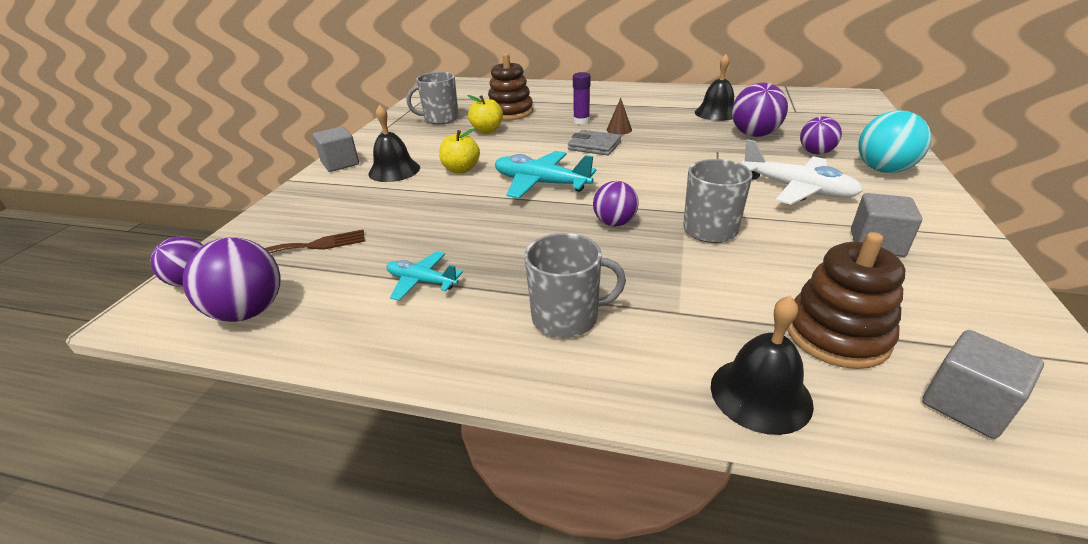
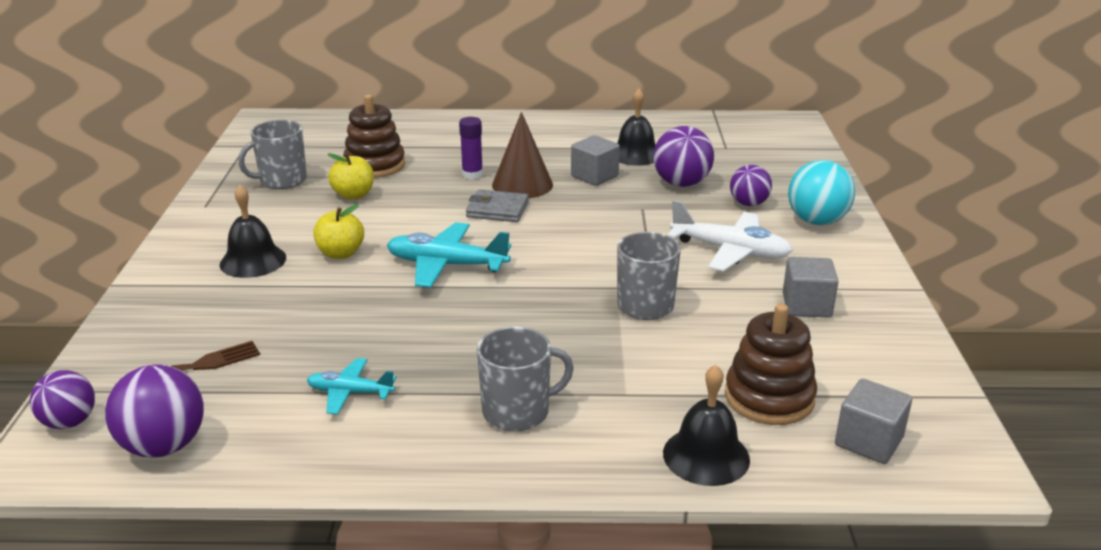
camera: 15 degrees left, 5 degrees down
grey cube [313,127,359,172] -> grey cube moved to [571,135,620,186]
purple ball [593,181,639,226] -> none
brown cone [607,98,632,135] -> brown cone [492,112,553,198], size x1.94

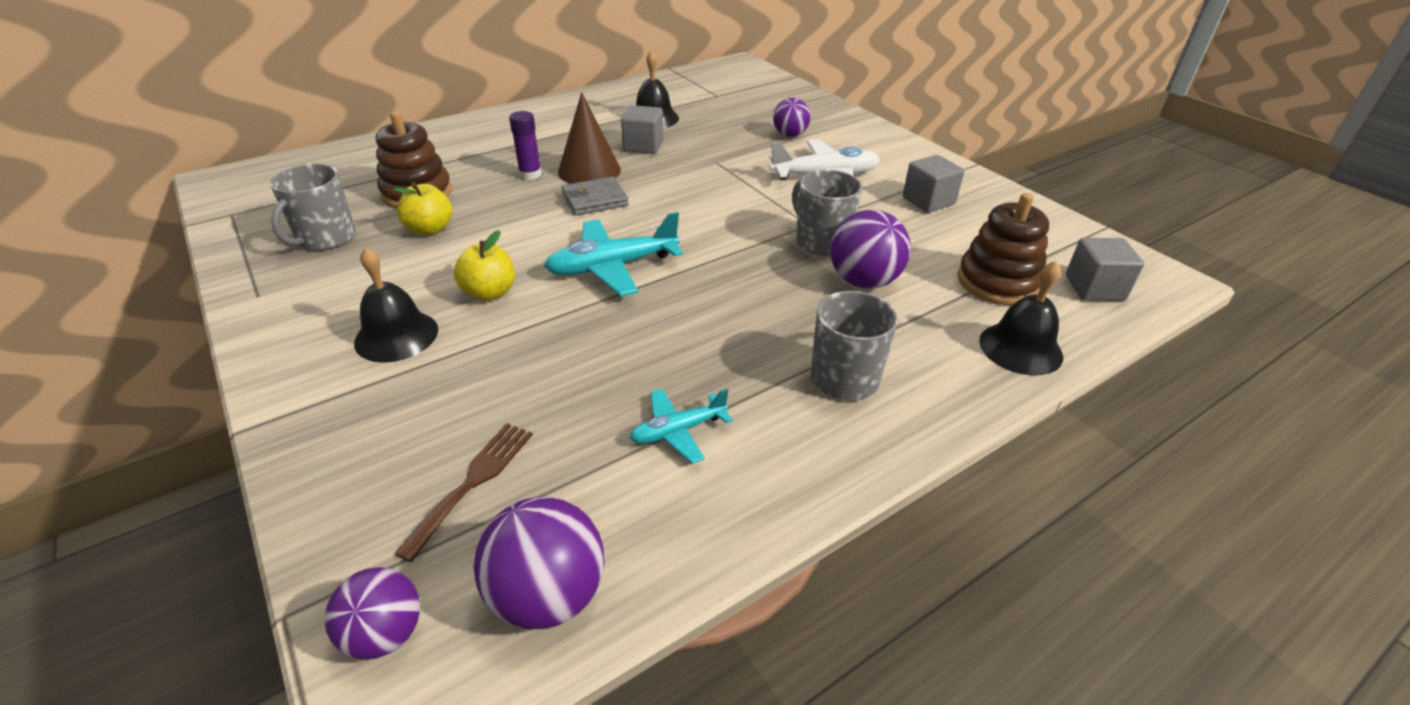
camera: 35 degrees left, 10 degrees up
purple ball [654,126,714,187] -> purple ball moved to [830,210,911,289]
turquoise ball [788,160,855,225] -> none

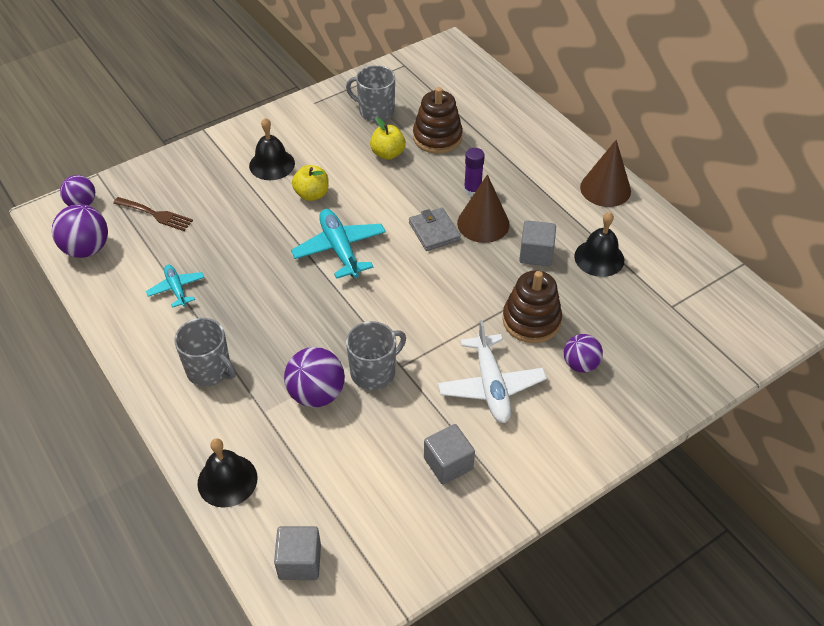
camera: 90 degrees right, 10 degrees up
brown stacking toy [957,193,1049,305] -> brown stacking toy moved to [502,270,562,343]
none -> brown cone [580,140,631,207]

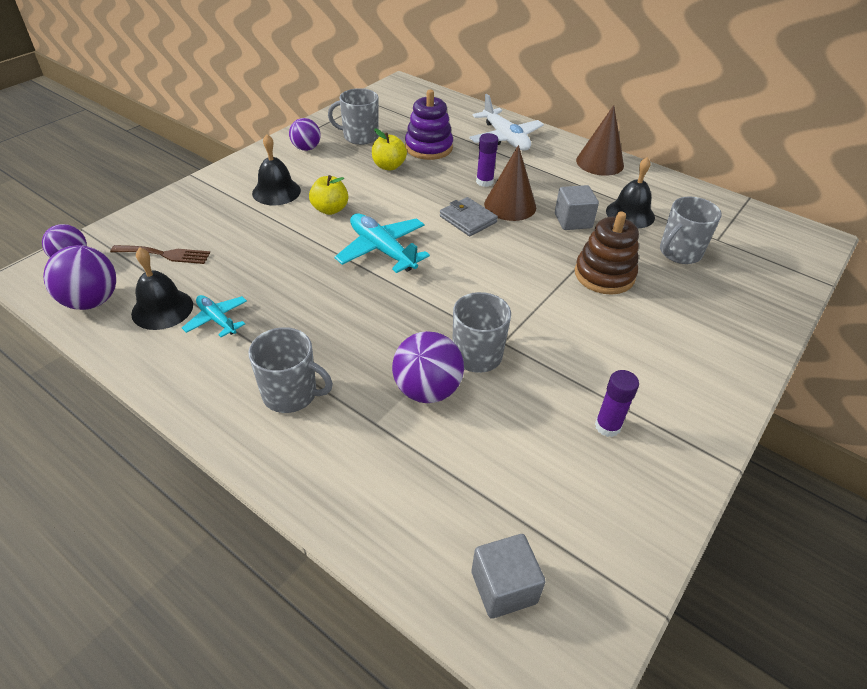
camera: 20 degrees left, 5 degrees down
black bell [198,438,257,508] -> black bell moved to [131,247,193,330]
brown stacking toy [413,87,463,154] -> purple stacking toy [405,90,453,160]
grey cube [424,424,475,485] -> purple glue stick [595,370,639,437]
white plane [438,320,547,423] -> white plane moved to [469,94,544,151]
purple ball [564,334,603,373] -> purple ball moved to [289,118,321,151]
none -> grey mug [660,196,722,264]

